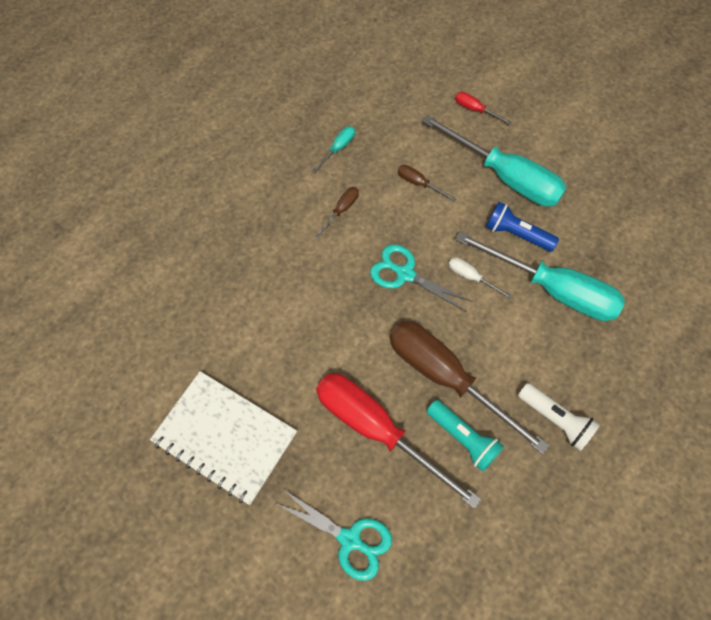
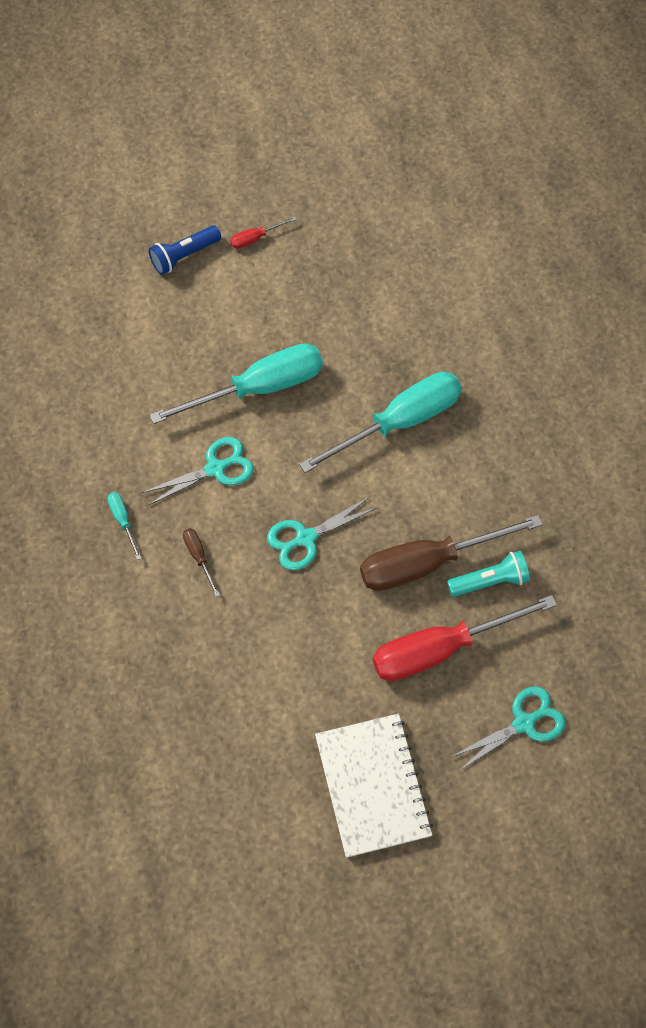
camera: 60 degrees left, 0 degrees up
white notebook [150,371,297,505] -> white notebook turned 75 degrees counterclockwise [315,714,433,858]
brown screwdriver [398,165,456,202] -> turquoise scissors [142,437,254,505]
white screwdriver [448,257,512,299] -> none
red screwdriver [455,92,512,125] -> red screwdriver moved to [230,216,296,249]
blue flashlight [486,202,559,252] -> blue flashlight moved to [148,225,221,275]
white flashlight [518,383,600,451] -> none

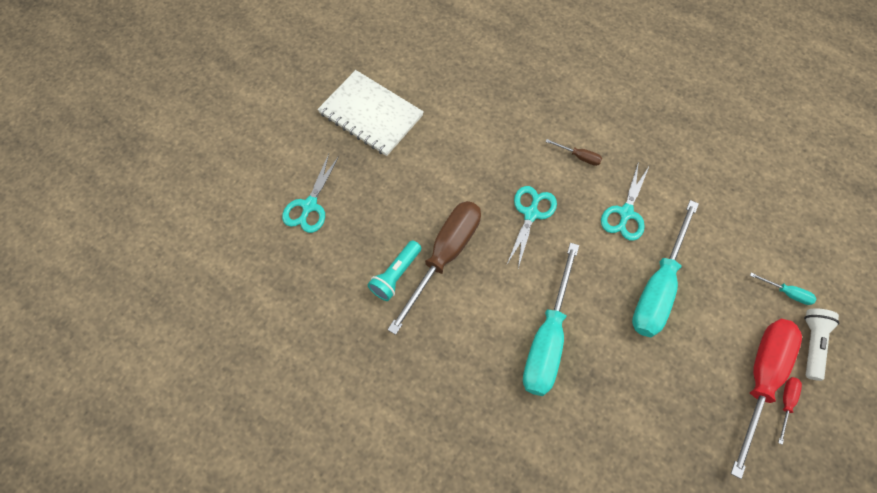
camera: 140 degrees right, 0 degrees up
turquoise screwdriver [107,492,141,560] -> turquoise screwdriver moved to [750,273,816,305]
blue flashlight [148,225,221,275] -> white flashlight [804,308,839,381]
red screwdriver [373,595,557,681] -> red screwdriver moved to [731,319,802,479]

